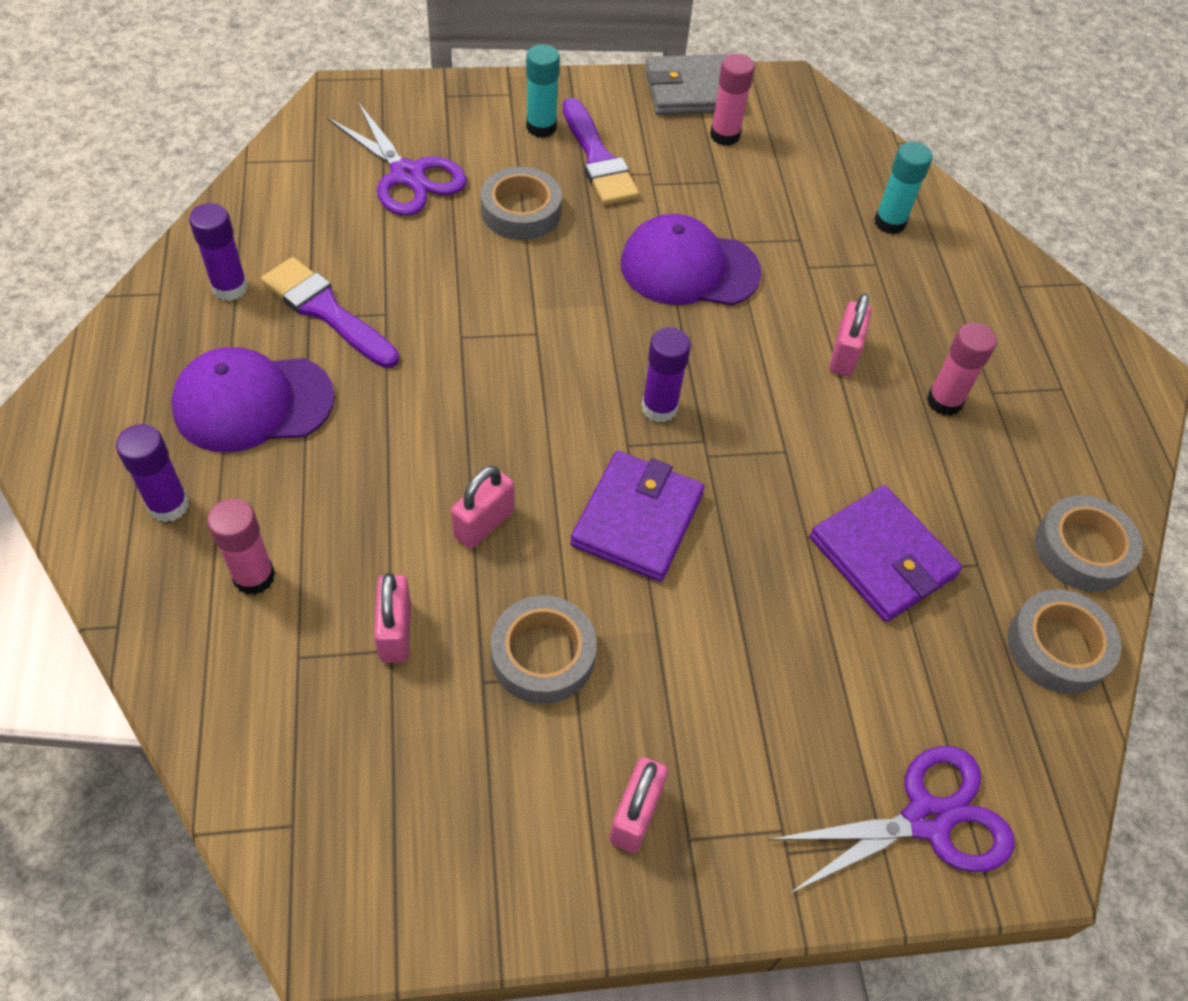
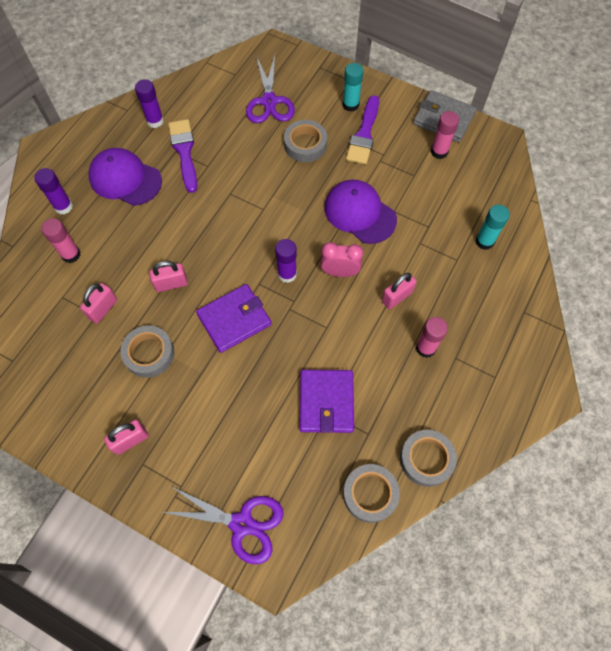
camera: 40 degrees right, 10 degrees up
none -> pink clock [321,242,363,277]

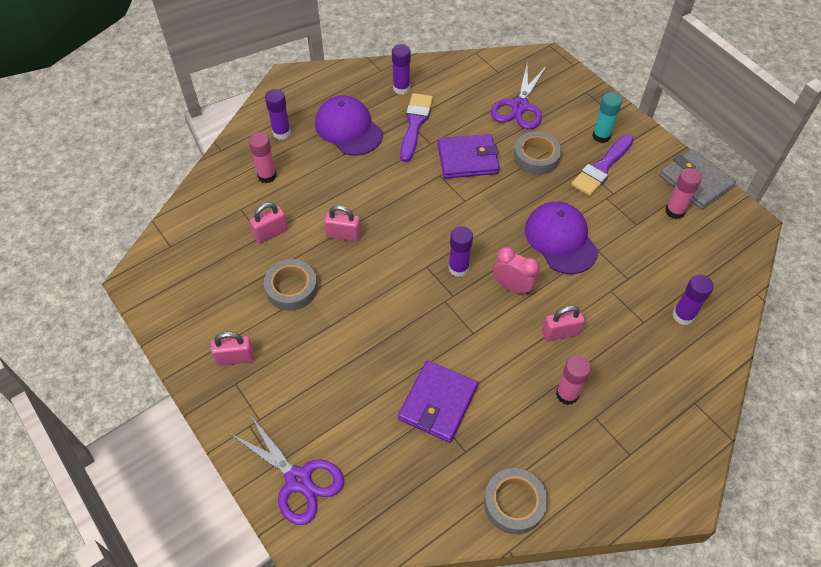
camera: 25 degrees right, 10 degrees down
purple wallet [196,284,271,353] -> purple wallet moved to [437,134,500,179]
grey tape [343,464,400,523] -> none
turquoise glue stick [476,205,510,250] -> purple glue stick [672,275,714,325]

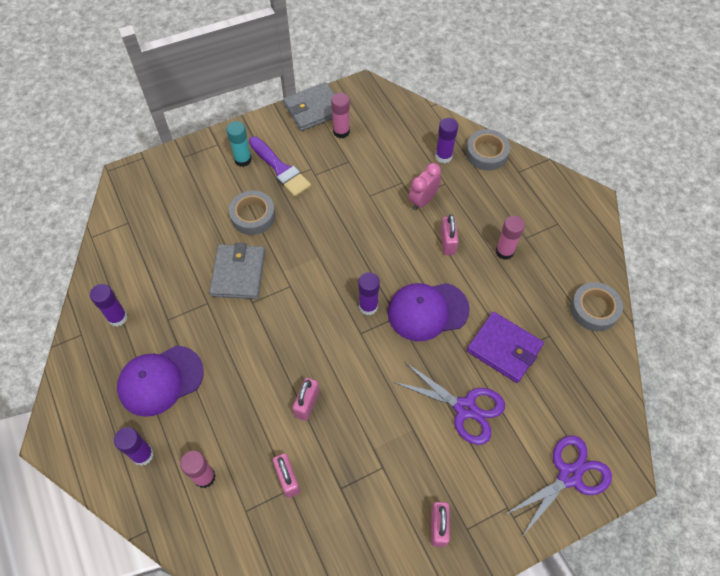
camera: 80 degrees left, 5 degrees up
grey tape [264,259,318,311] -> grey tape moved to [466,129,510,171]
purple brush [400,93,433,162] -> none
purple wallet [437,134,500,179] -> grey wallet [209,243,265,299]
purple scissors [491,65,547,129] -> purple scissors moved to [393,362,505,445]
pink clock [493,247,540,295] -> pink clock moved to [408,163,441,210]
purple cap [525,202,599,274] -> purple cap moved to [388,283,470,341]

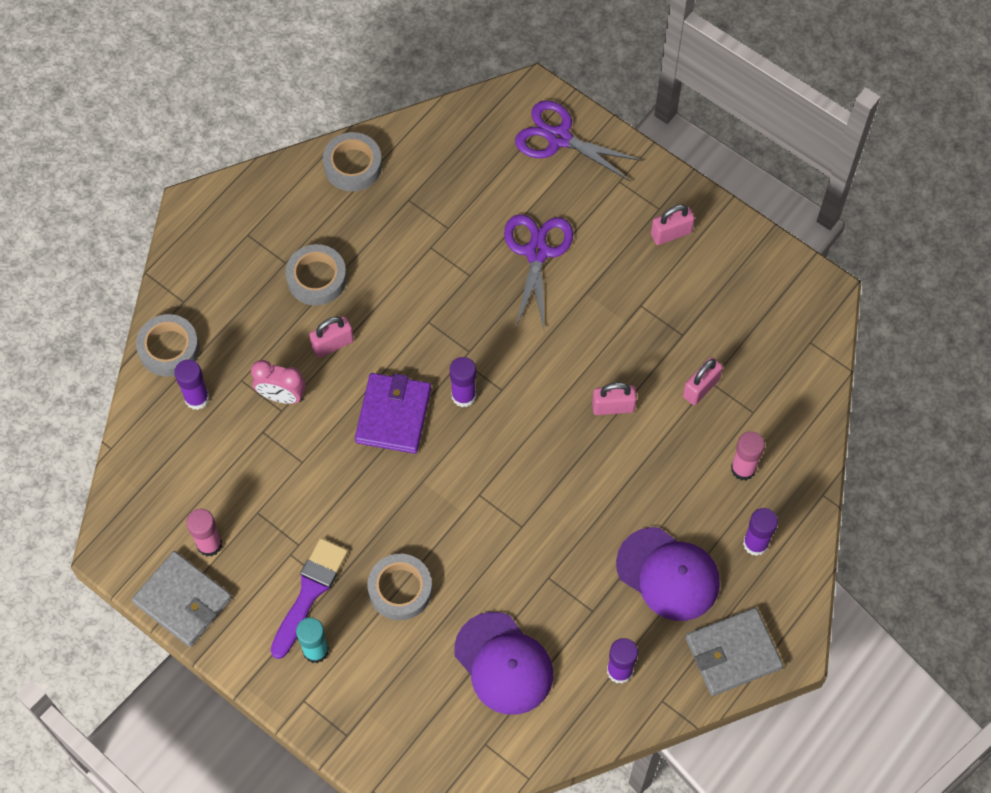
camera: 115 degrees left, 5 degrees up
grey wallet [209,243,265,299] -> grey wallet moved to [685,607,783,696]
purple cap [388,283,470,341] -> purple cap moved to [454,612,553,715]
purple wallet [467,312,544,383] -> purple wallet moved to [355,373,431,454]
pink glue stick [496,216,525,260] -> grey tape [286,244,347,306]

